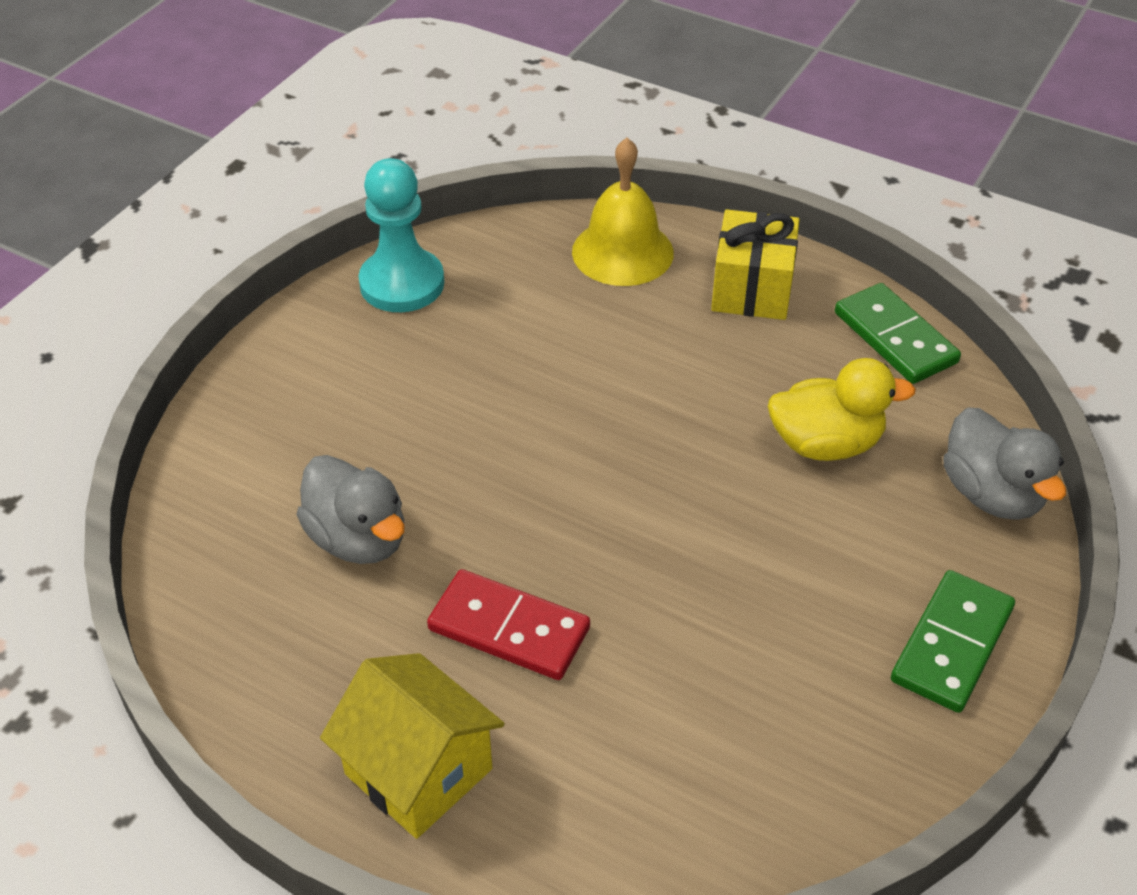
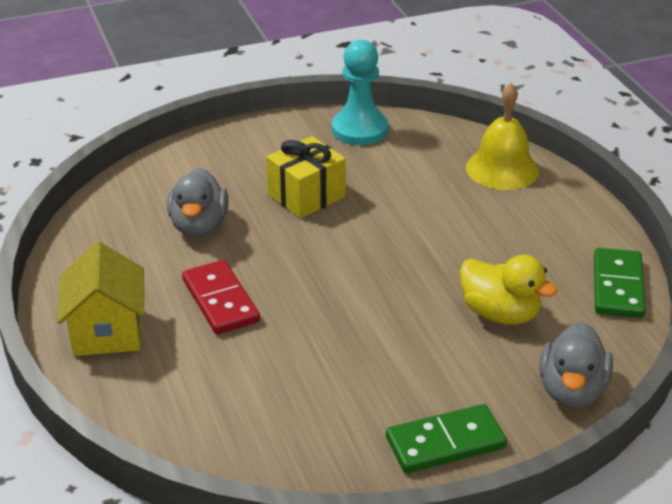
camera: 40 degrees right, 10 degrees down
yellow gift [711,209,800,320] -> yellow gift moved to [266,136,346,218]

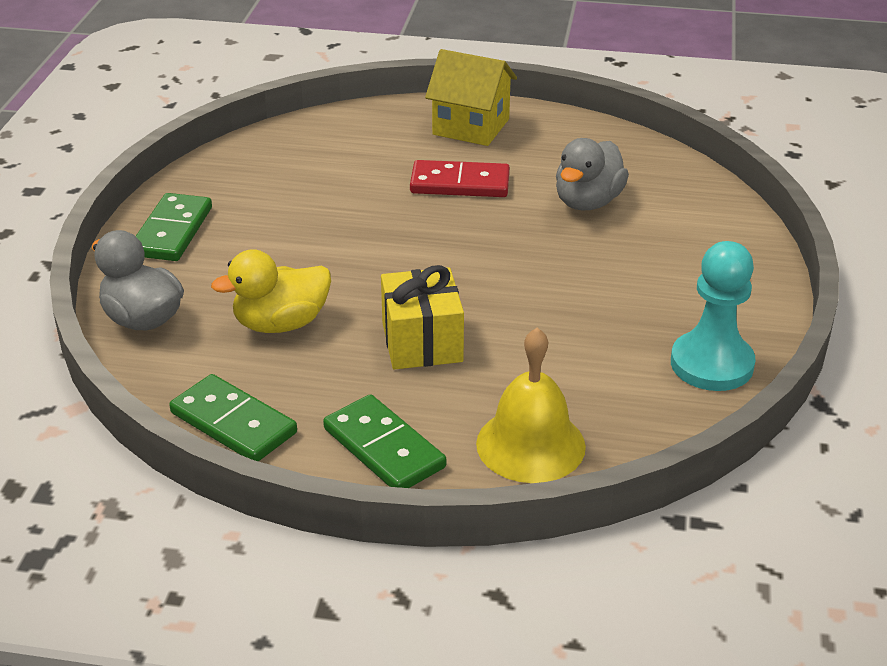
camera: 120 degrees right, 0 degrees up
grey duck [167,168,229,237] -> grey duck turned 90 degrees counterclockwise [556,138,629,210]
yellow gift [266,136,346,218] -> yellow gift moved to [381,265,464,369]
none -> green domino [323,394,446,488]

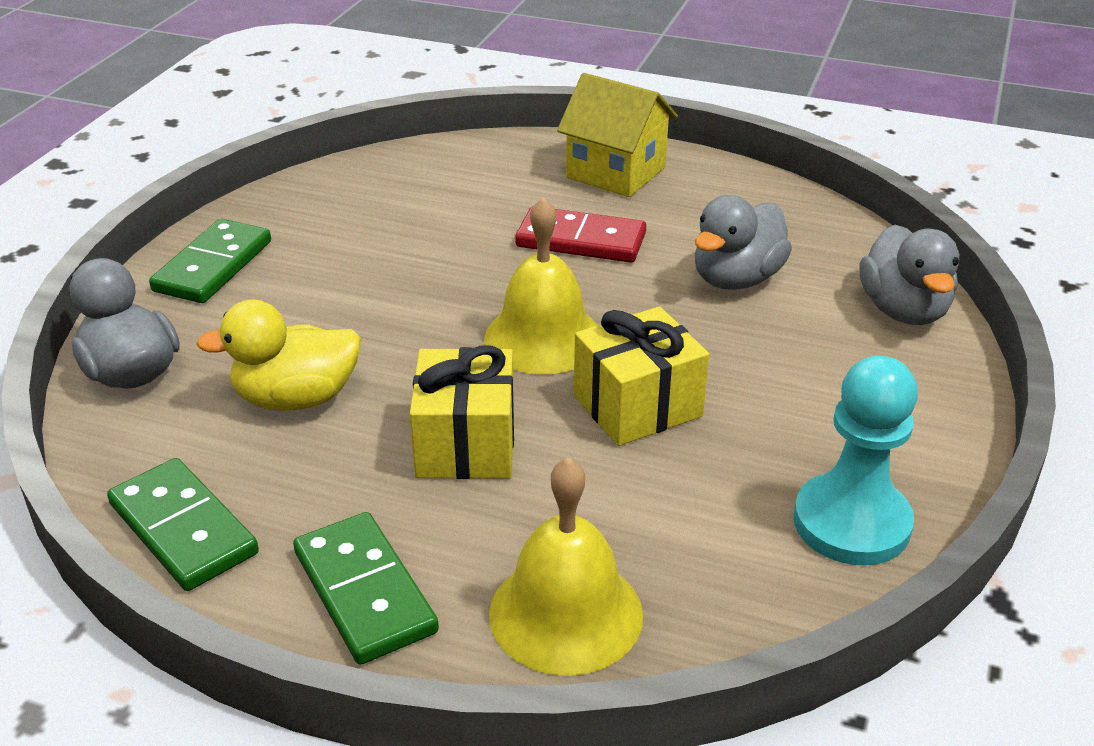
camera: 10 degrees right, 0 degrees up
none -> yellow bell [484,197,598,374]
none -> yellow gift [574,306,709,446]
none -> grey duck [859,225,959,325]

